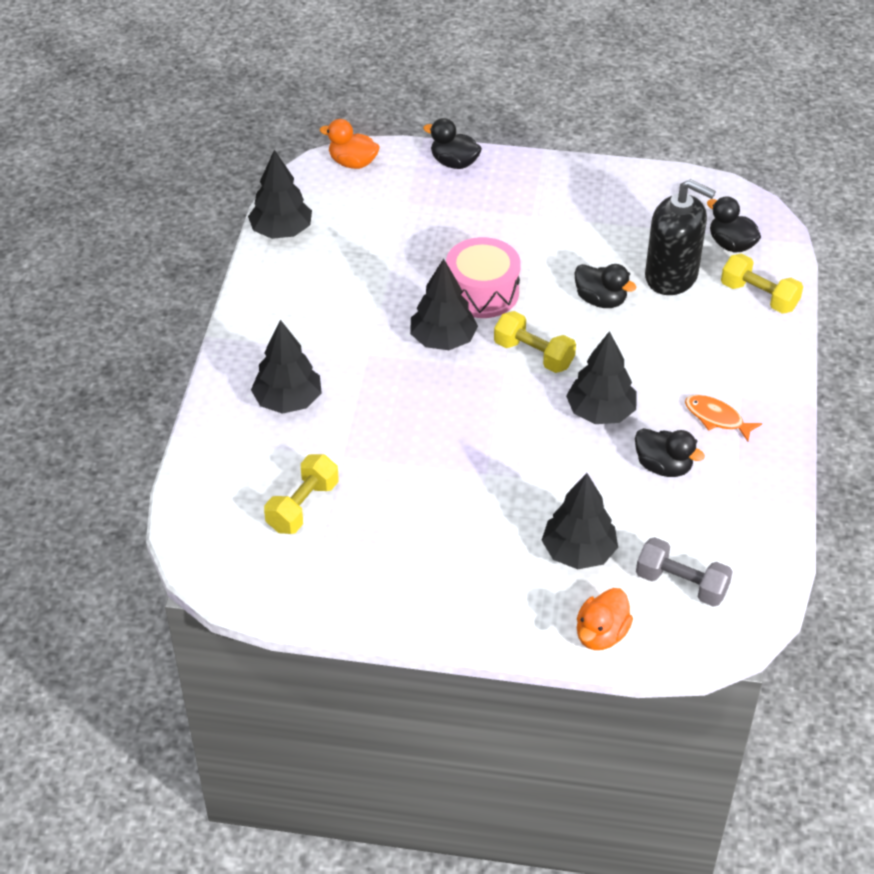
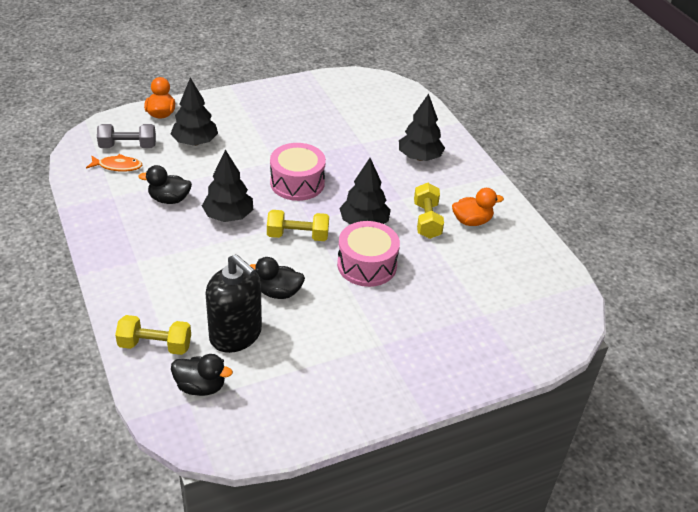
camera: 145 degrees right, 5 degrees down
black tree [248,150,312,239] -> none
yellow dumbbell [264,454,339,534] -> yellow dumbbell moved to [414,183,444,239]
orange duck [320,119,380,169] -> orange duck moved to [452,188,504,226]
black duck [423,118,482,169] -> none
black soap dispenser [645,179,716,295] -> black soap dispenser turned 135 degrees counterclockwise [205,254,262,353]
orange fish [685,395,762,442] -> orange fish moved to [86,154,142,172]
none -> pink drum [270,143,326,201]

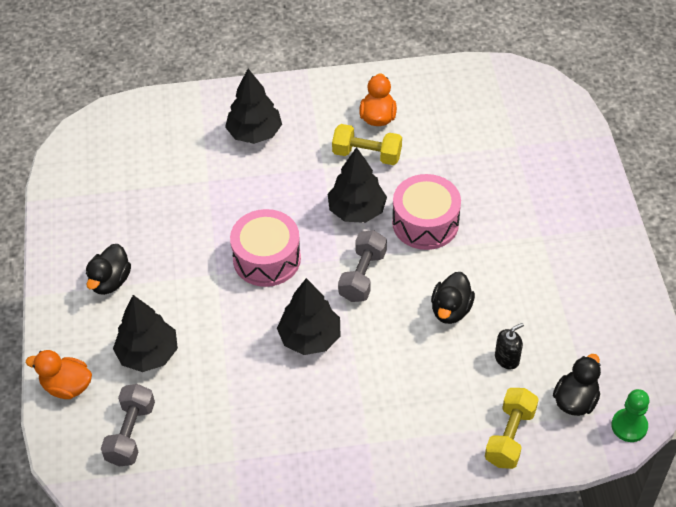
camera: 70 degrees left, 10 degrees up
orange fish [86,154,142,172] -> none
black duck [138,165,192,204] -> black duck moved to [86,244,131,295]
black soap dispenser [205,254,262,353] -> black soap dispenser [495,323,524,370], size x0.45
yellow dumbbell [267,210,329,241] -> grey dumbbell [338,230,387,302]
none -> green pawn [611,389,650,442]

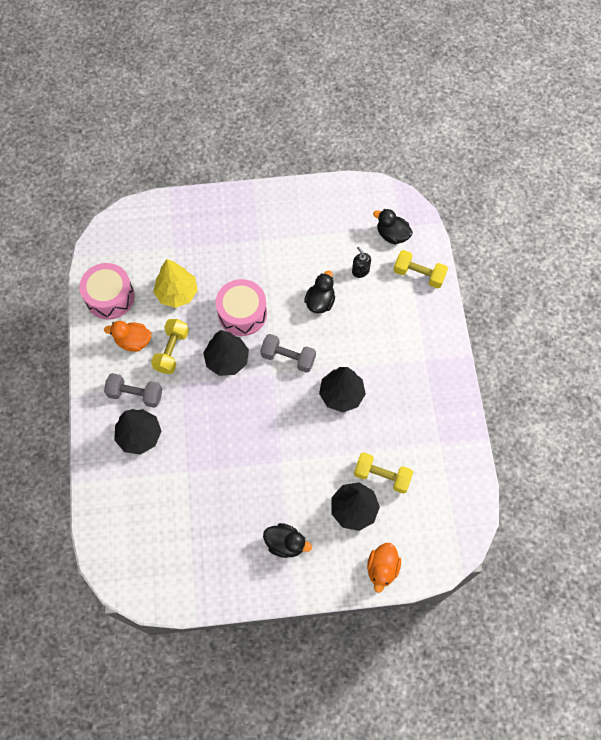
camera: 90 degrees left, 15 degrees up
grey dumbbell [101,384,155,466] -> grey dumbbell moved to [104,373,162,408]
pink drum [230,209,301,287] -> pink drum moved to [79,263,135,320]
black duck [431,272,475,324] -> black duck turned 90 degrees counterclockwise [304,270,335,313]
green pawn [611,389,650,442] -> none
none -> yellow tree [153,259,198,308]
none -> yellow dumbbell [354,452,413,494]

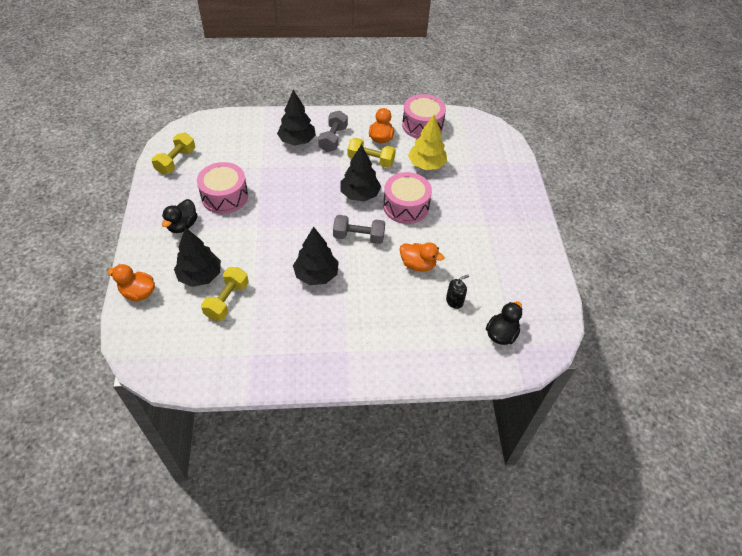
camera: 90 degrees right, 15 degrees down
grey dumbbell [260,334,316,373] -> grey dumbbell turned 75 degrees clockwise [333,215,385,244]
black duck [304,270,335,313] -> orange duck [400,243,445,272]
yellow dumbbell [394,250,448,289] -> yellow dumbbell moved to [152,133,195,174]
none -> pink drum [197,162,248,214]

